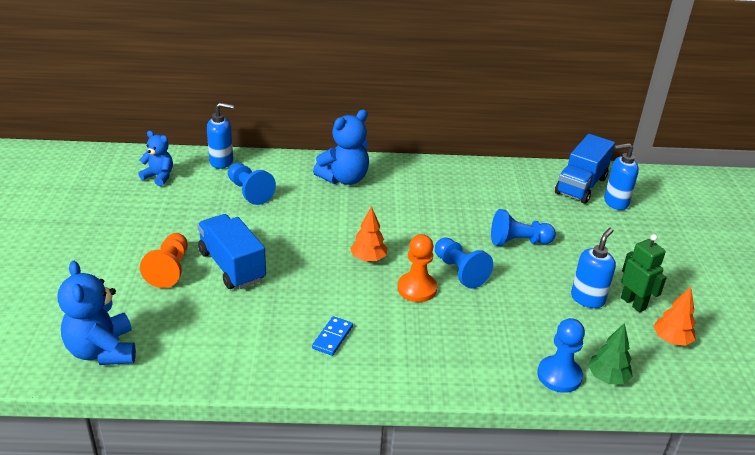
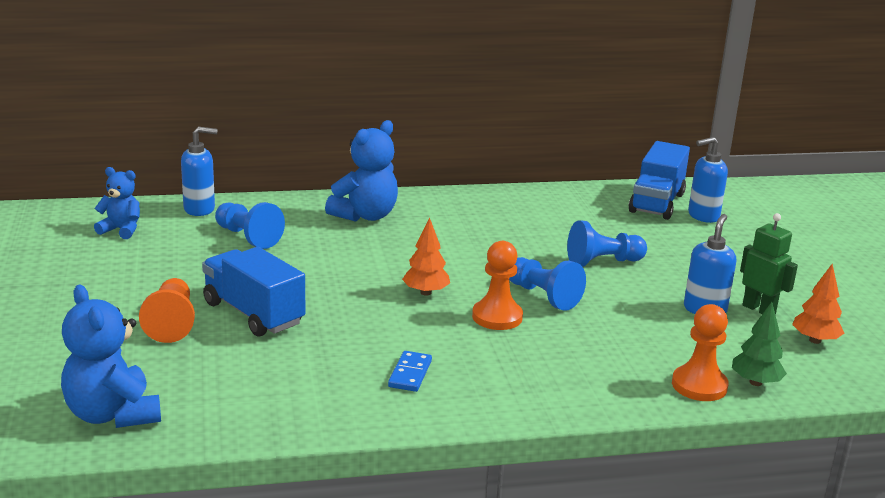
camera: 10 degrees left, 10 degrees down
blue pawn [537,318,585,393] -> orange pawn [672,304,729,401]

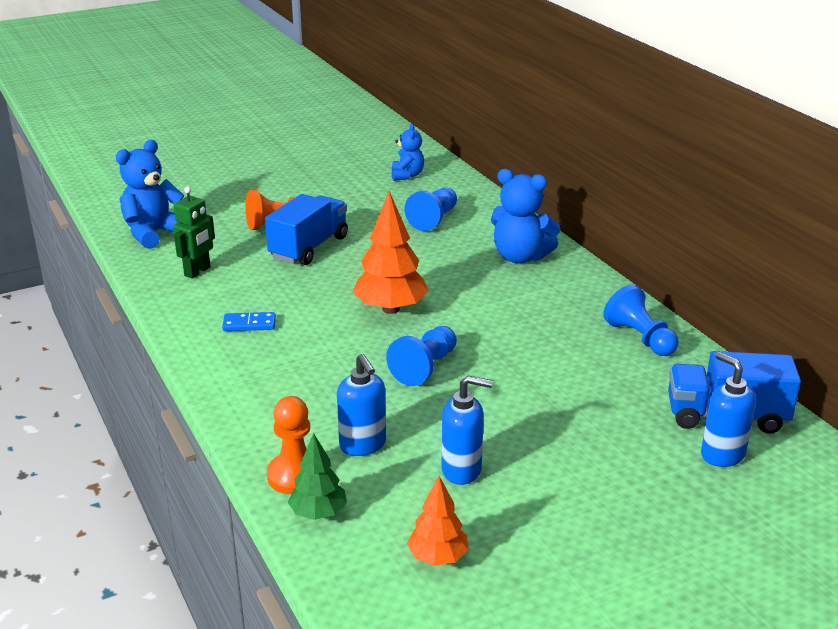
camera: 75 degrees right, 5 degrees up
blue soap dispenser [181,126,218,216] -> blue soap dispenser moved to [337,354,386,456]
orange tree [402,217,450,296] -> orange tree [353,191,429,314], size x1.68
orange pawn [472,241,523,330] -> none
blue pawn [567,220,647,267] -> blue pawn moved to [604,285,679,356]
green robot [740,213,798,314] -> green robot moved to [173,186,215,279]

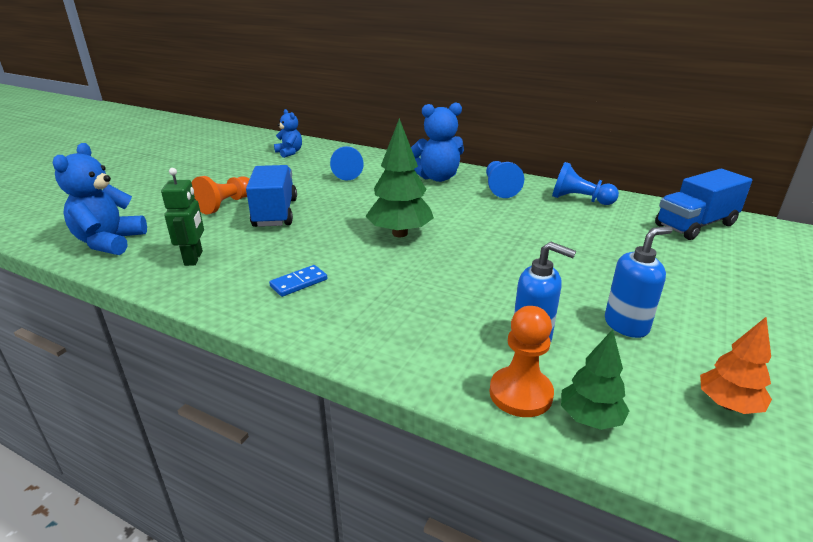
camera: 35 degrees left, 0 degrees up
orange tree [353,191,429,314] -> green tree [366,118,434,237]
blue pawn [386,326,457,386] -> blue pawn moved to [486,161,524,198]
blue soap dispenser [701,352,756,467] -> none

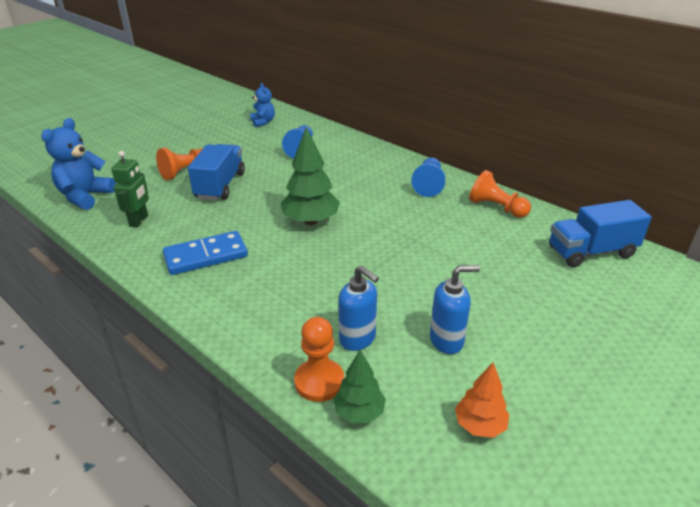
camera: 15 degrees right, 5 degrees up
blue domino [269,265,327,297] -> blue domino [163,231,248,275], size x1.81
blue teddy bear [411,102,464,182] -> none
blue pawn [552,162,619,205] -> orange pawn [469,170,531,218]

